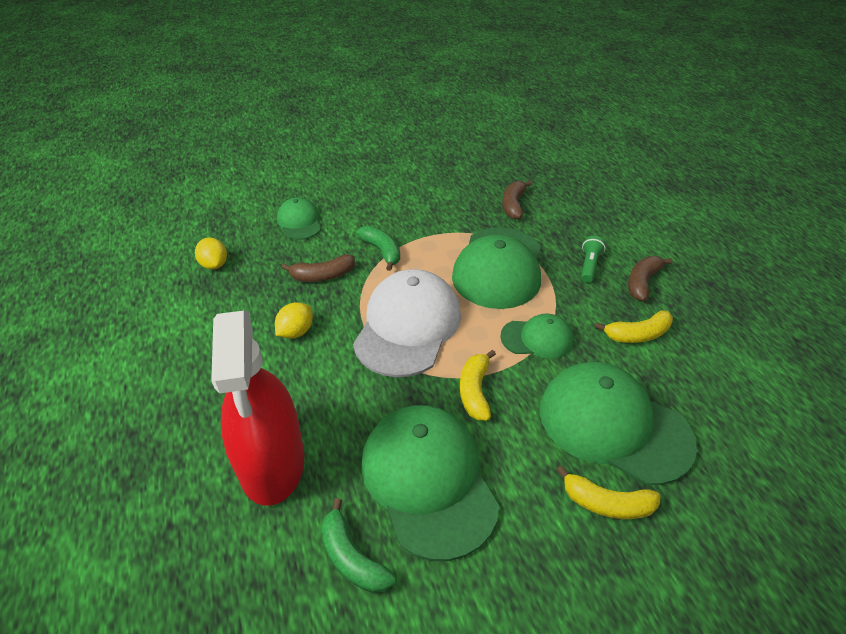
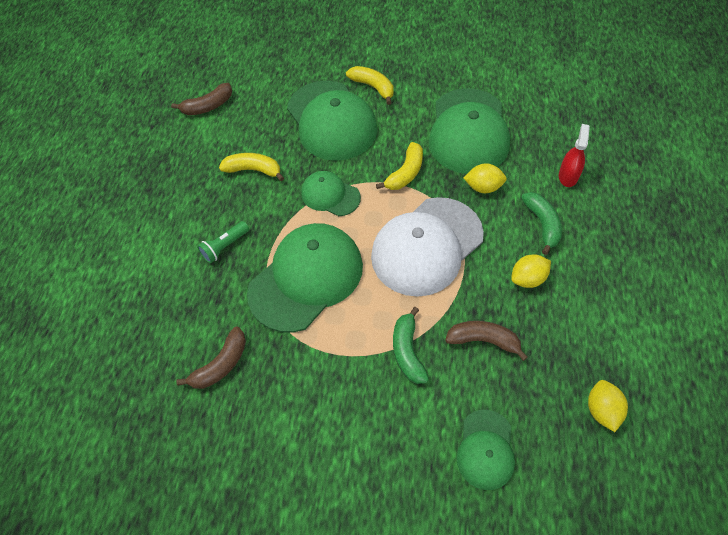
camera: 150 degrees left, 15 degrees up
red spray bottle [211,311,304,506] -> red spray bottle [559,124,590,187], size x0.42
green banana [321,498,396,593] -> green banana moved to [521,192,562,255]
brown banana [628,256,673,301] -> brown banana moved to [171,83,232,115]
none -> yellow lemon [464,163,507,193]

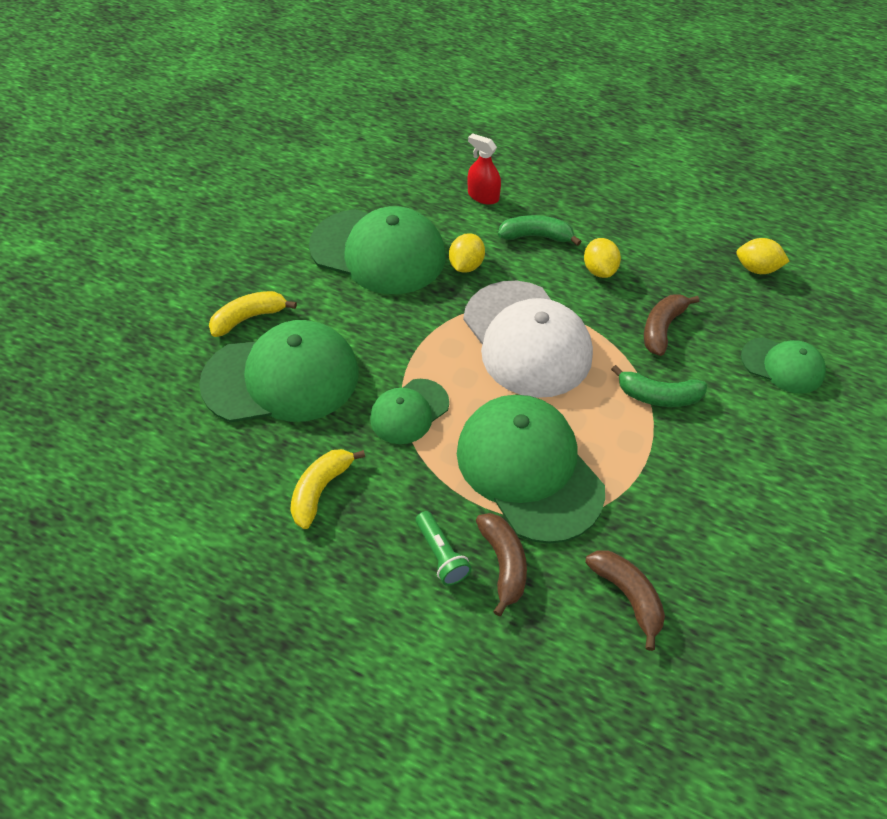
camera: 75 degrees left, 5 degrees down
brown banana [171,83,232,115] -> brown banana moved to [476,513,527,616]
yellow banana [376,142,423,190] -> none

